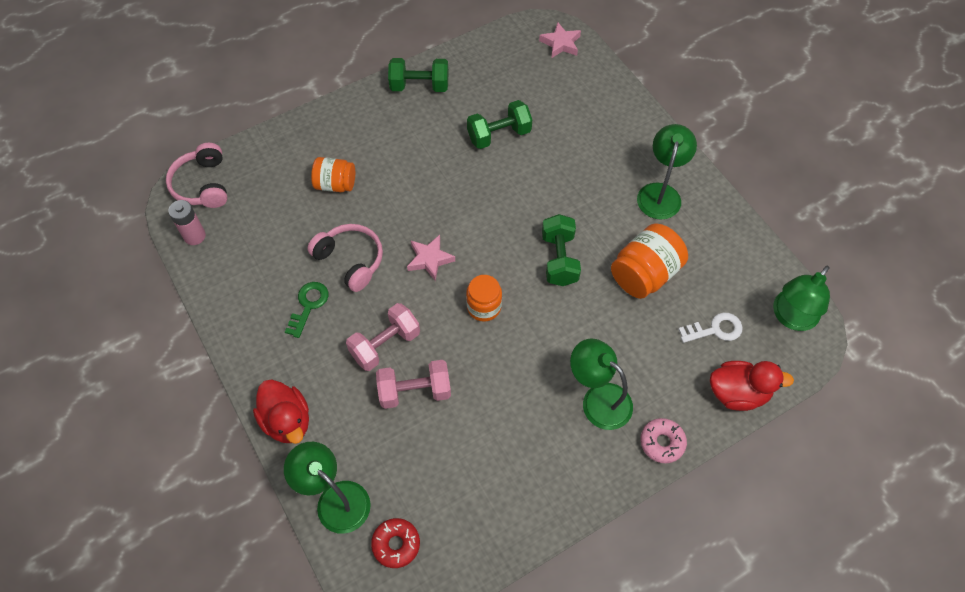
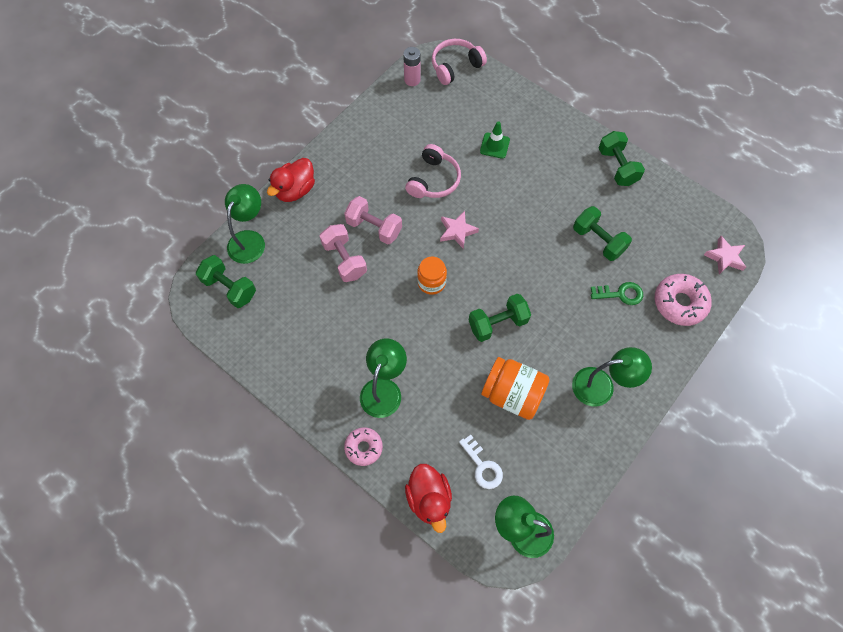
camera: 70 degrees right, 5 degrees up
green key [285,282,329,338] -> green key moved to [591,282,643,305]
orange jar [311,157,355,192] -> green traffic cone [480,121,510,159]
red donut [371,518,420,568] -> green dumbbell [196,255,256,308]
none -> pink donut [655,274,712,326]

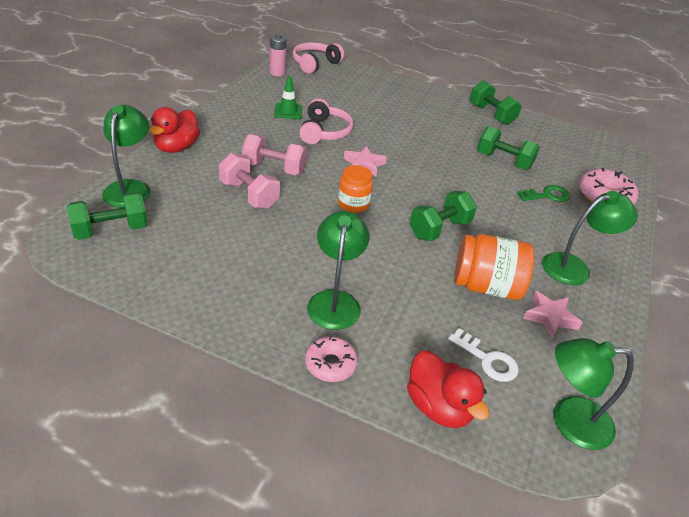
camera: 20 degrees left, 25 degrees down
green dumbbell [196,255,256,308] -> green dumbbell turned 45 degrees counterclockwise [67,192,148,240]
green traffic cone [480,121,510,159] -> green traffic cone moved to [274,76,302,119]
pink star [704,236,746,274] -> pink star moved to [523,291,583,339]

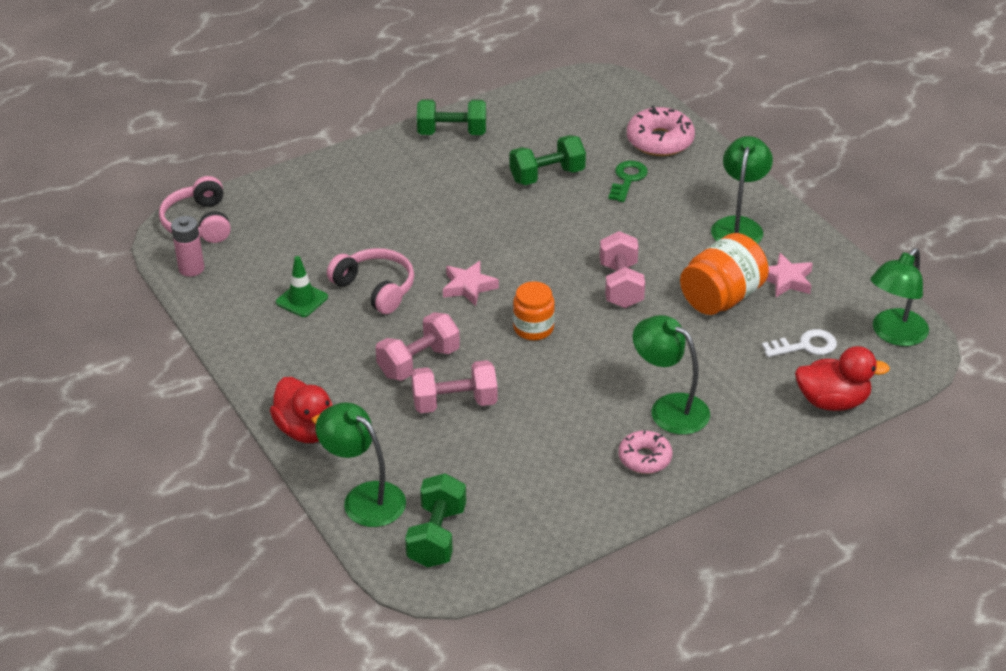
camera: 50 degrees left, 0 degrees up
pink donut [305,336,358,382] -> pink donut moved to [619,430,672,474]
green dumbbell [409,191,477,241] -> pink dumbbell [600,231,645,308]

